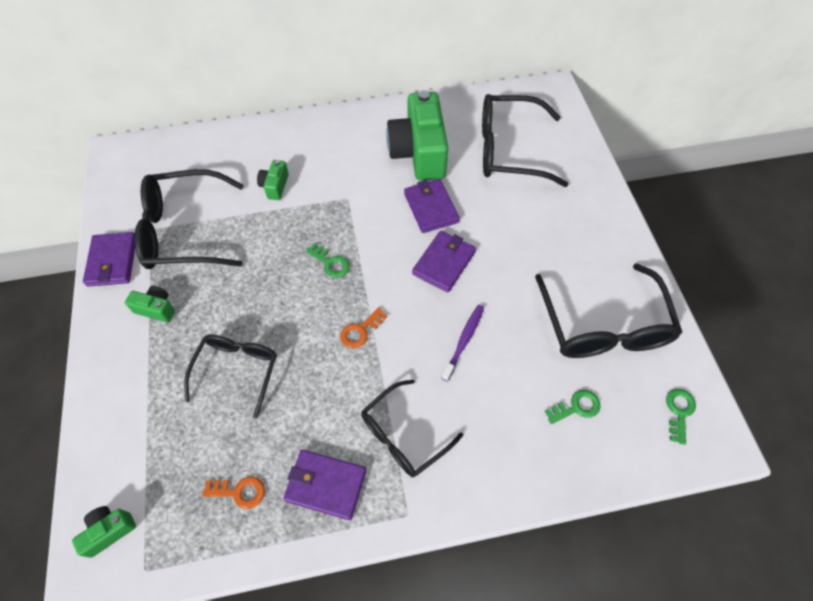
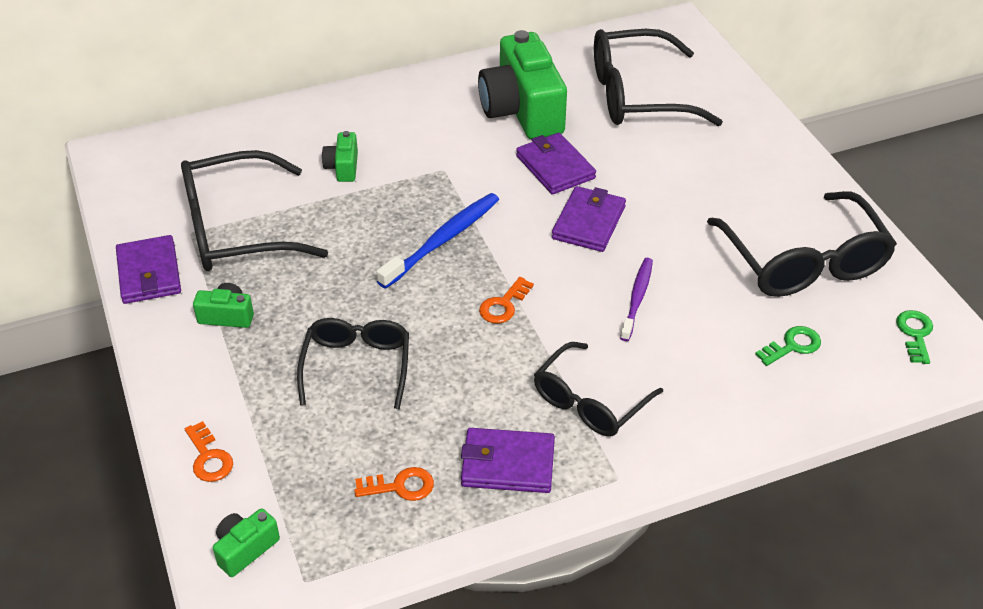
camera: 10 degrees left, 15 degrees down
green key [306,243,350,278] -> blue toothbrush [376,193,499,289]
none -> orange key [185,421,233,482]

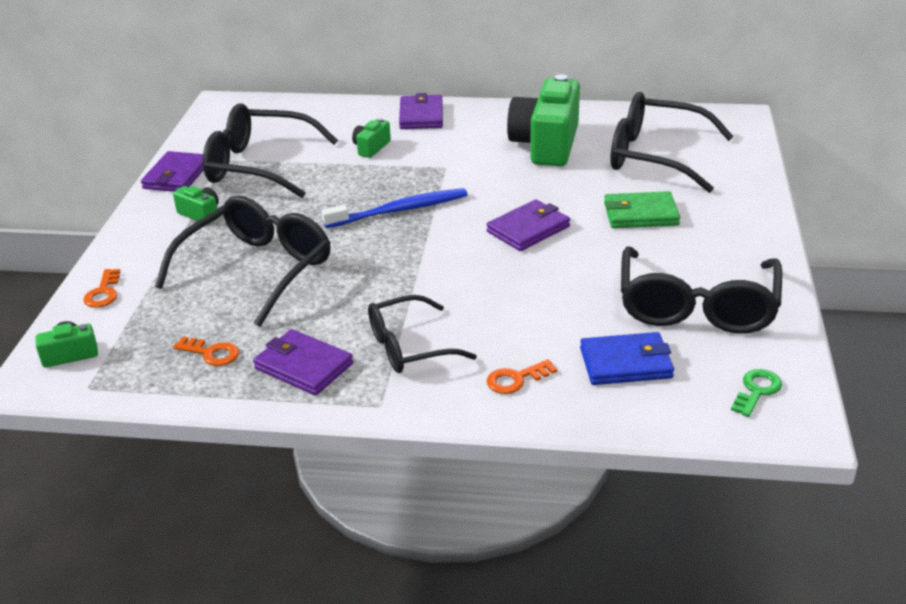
camera: 30 degrees right, 10 degrees down
black glasses [297,318,409,409] -> black glasses [155,195,331,327], size x1.58
orange key [479,277,534,323] -> orange key moved to [487,359,557,394]
purple wallet [516,133,596,195] -> purple wallet moved to [399,93,443,129]
purple toothbrush [620,258,653,341] -> none
green key [755,326,821,366] -> blue wallet [580,332,674,385]
none -> green wallet [604,191,680,228]

